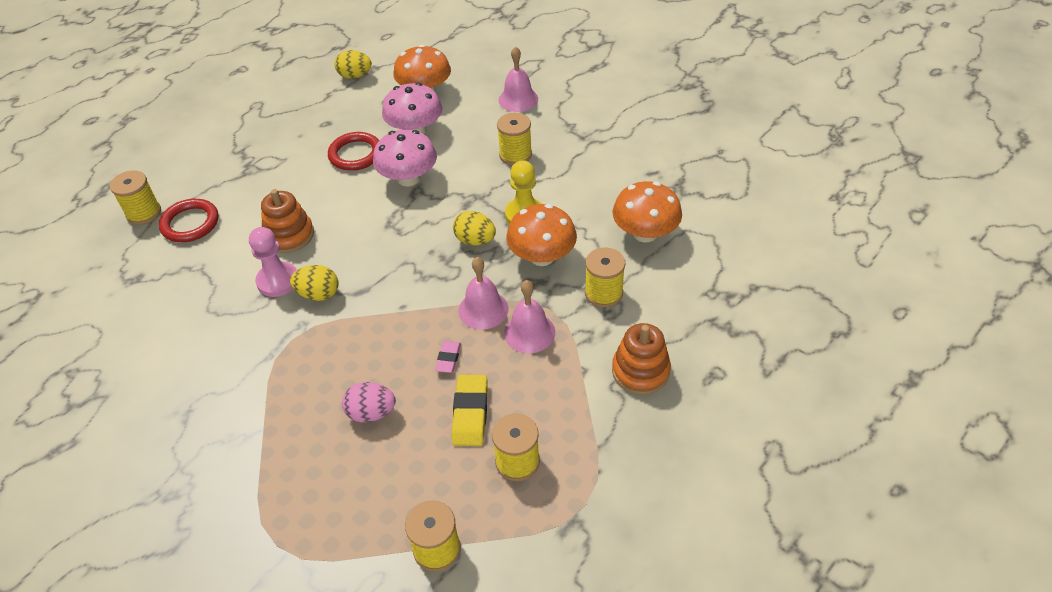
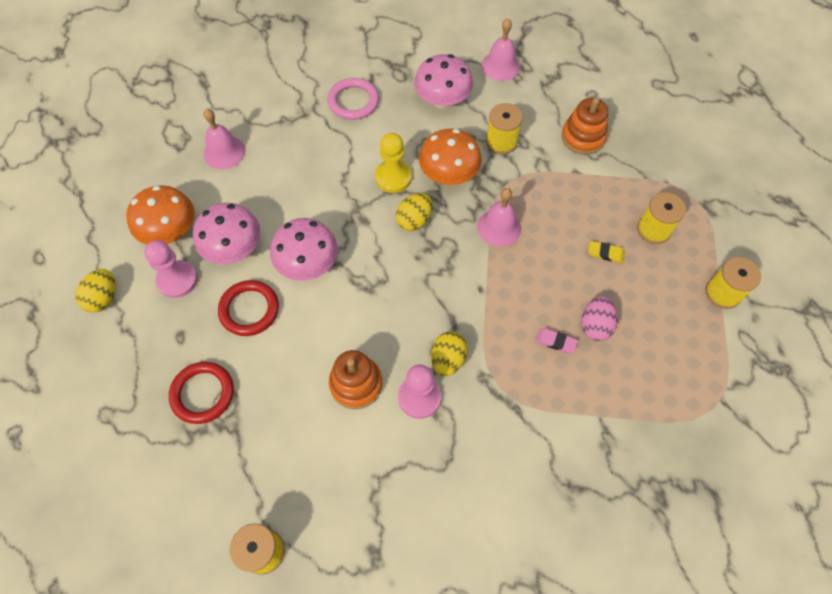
camera: 80 degrees left, 15 degrees up
red ring [159,199,219,242] -> red ring moved to [169,362,234,424]
pink eraser [435,341,461,373] -> pink eraser moved to [536,328,578,353]
yellow eraser [452,375,488,446] -> yellow eraser [588,241,625,263], size x0.60
yellow spool [497,113,532,165] -> none
pink bell [504,280,555,353] -> pink bell moved to [481,18,520,81]
orange mushroom [613,181,682,243] -> pink mushroom [414,54,473,109]
none -> pink pawn [144,240,198,298]
none -> pink ring [327,78,379,120]

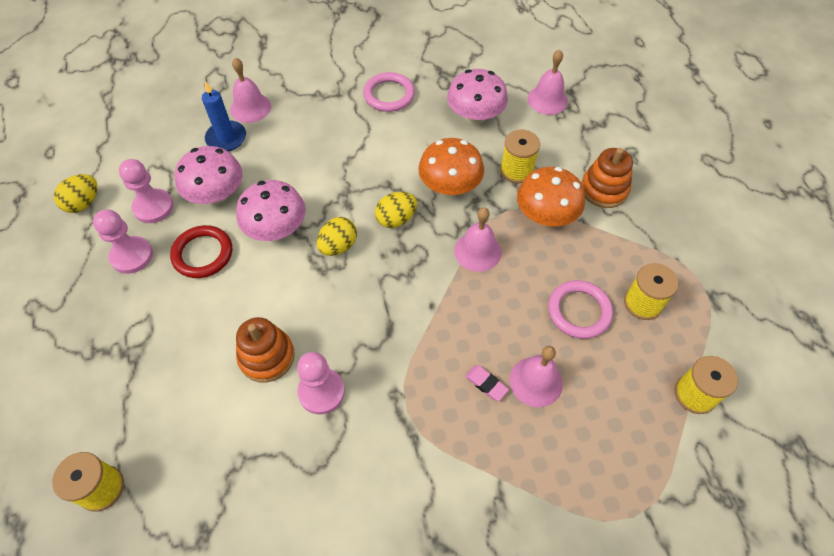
camera: 20 degrees right, 5 degrees down
orange mushroom [126,185,195,245] -> orange mushroom moved to [517,167,585,227]
red ring [169,362,234,424] -> none
yellow pawn [375,133,412,193] -> none
yellow egg [431,332,468,376] -> yellow egg moved to [317,217,357,256]
pink egg [581,296,618,341] -> pink bell [510,346,563,407]
yellow eraser [588,241,625,263] -> pink ring [548,280,613,339]
none -> pink pawn [93,210,153,274]
none -> blue candle [202,81,246,151]

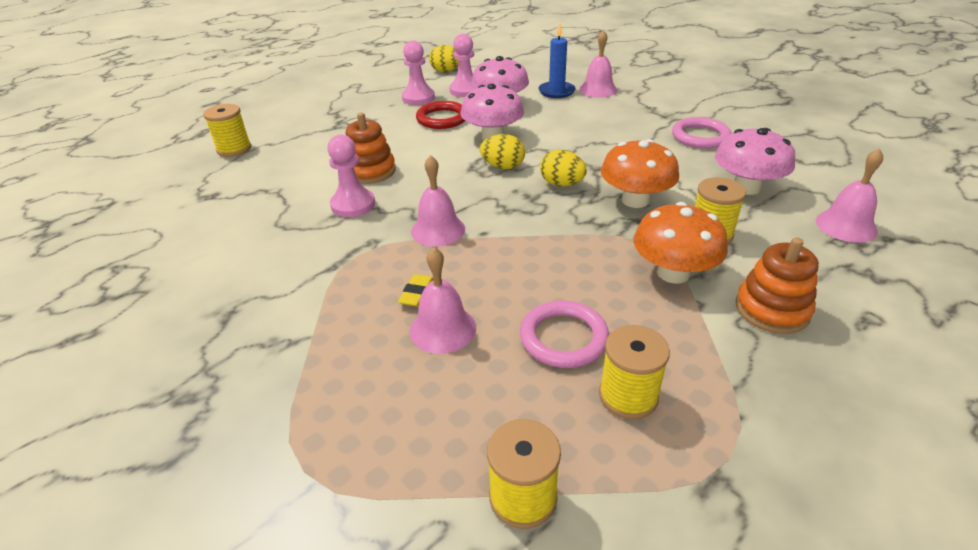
camera: 65 degrees right, 20 degrees down
pink bell [454,208,501,272] -> pink bell moved to [411,155,465,246]
pink eraser [465,365,509,401] -> yellow eraser [398,274,433,307]

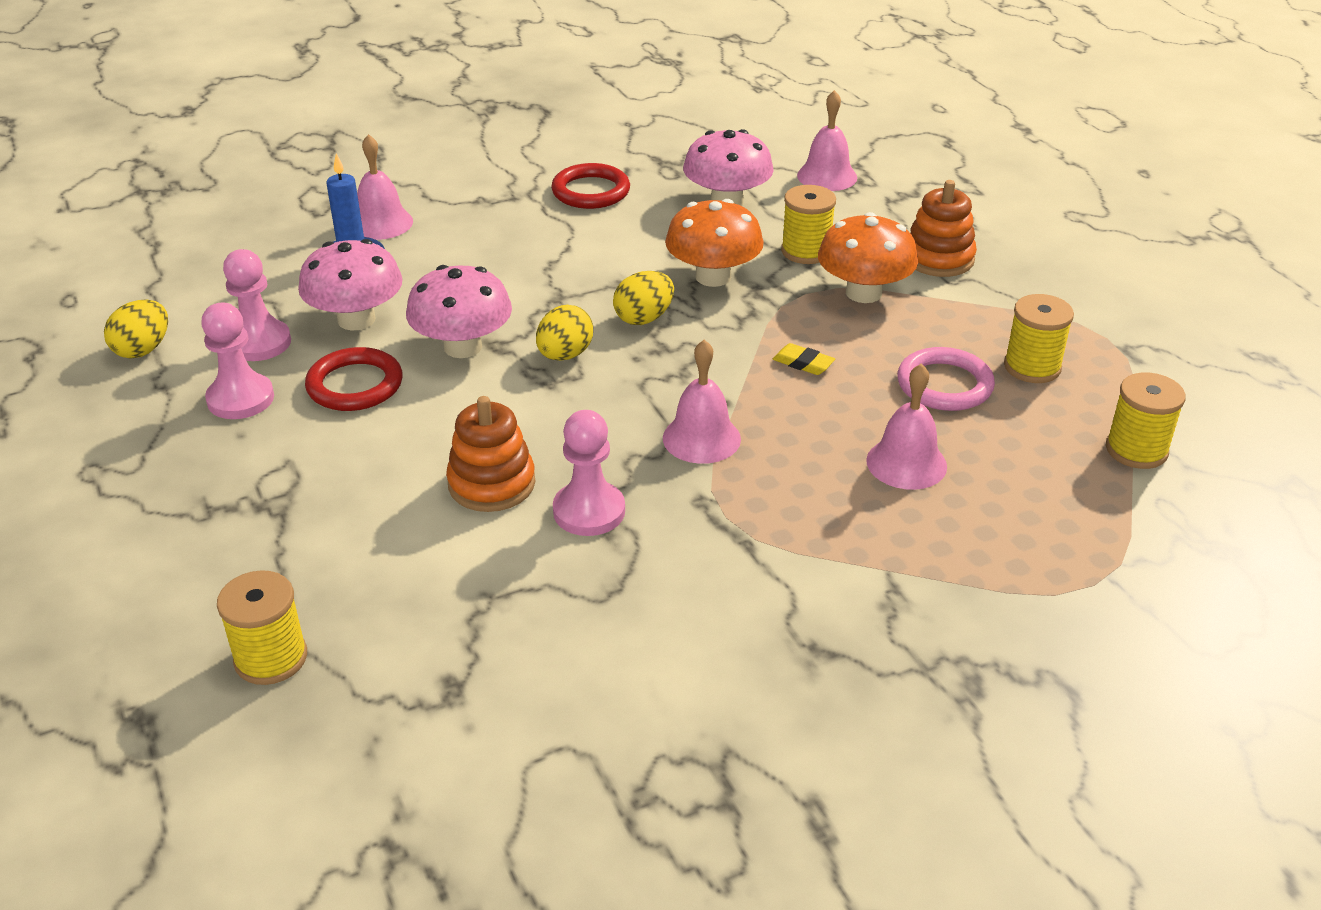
camera: 75 degrees left, 0 degrees up
yellow eraser [398,274,433,307] -> yellow eraser moved to [773,343,835,375]
pink ring [672,117,731,149] -> red ring [551,163,630,209]

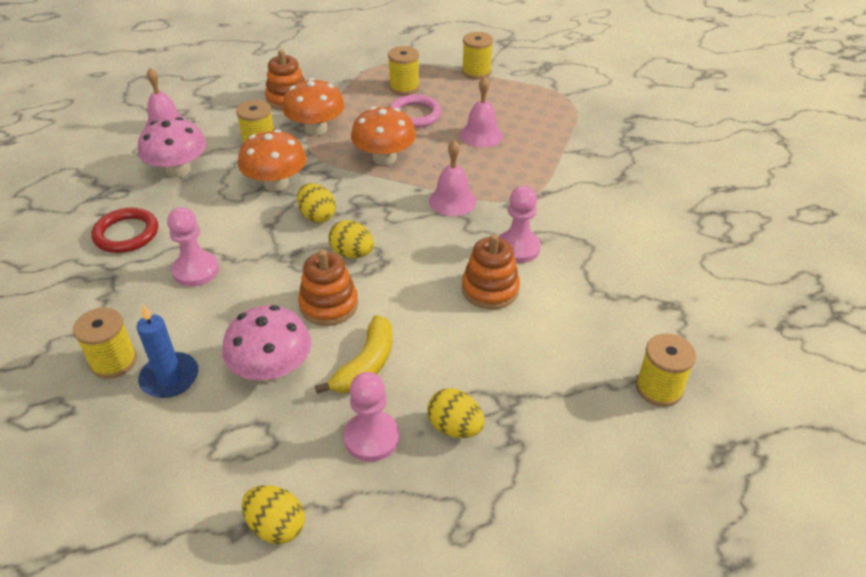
camera: 85 degrees left, 5 degrees up
pink pawn [223,249,291,361] -> pink pawn moved to [167,207,219,287]
red ring [305,347,403,411] -> yellow banana [315,315,392,394]
pink bell [357,134,413,240] -> yellow spool [73,307,137,379]
pink mushroom [406,265,512,358] -> orange stacking toy [298,249,358,326]
yellow eraser [773,343,835,375] -> orange mushroom [351,107,416,165]
none -> yellow egg [427,388,484,438]

